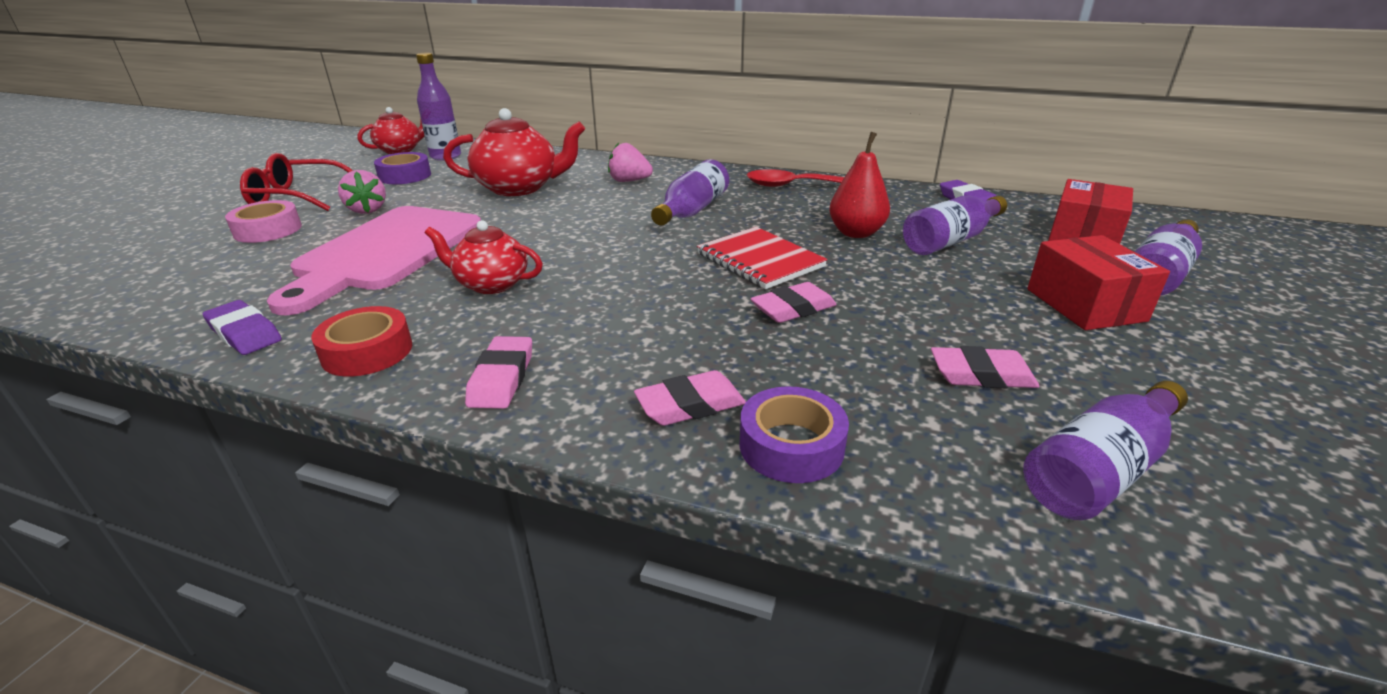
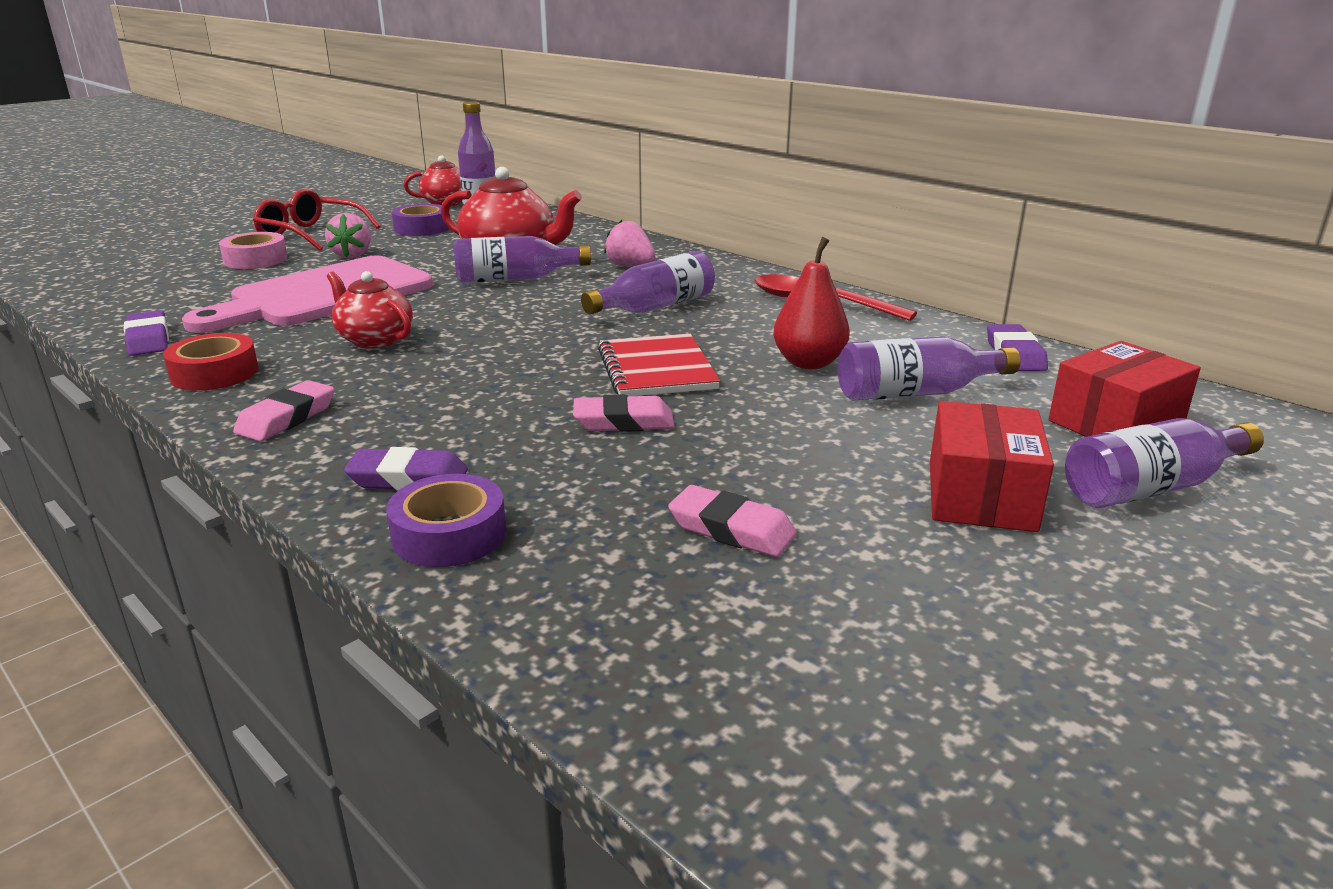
camera: 25 degrees right, 5 degrees down
pink eraser [634,370,746,426] -> purple eraser [344,447,468,491]
purple bottle [1023,381,1188,520] -> purple bottle moved to [454,236,591,283]

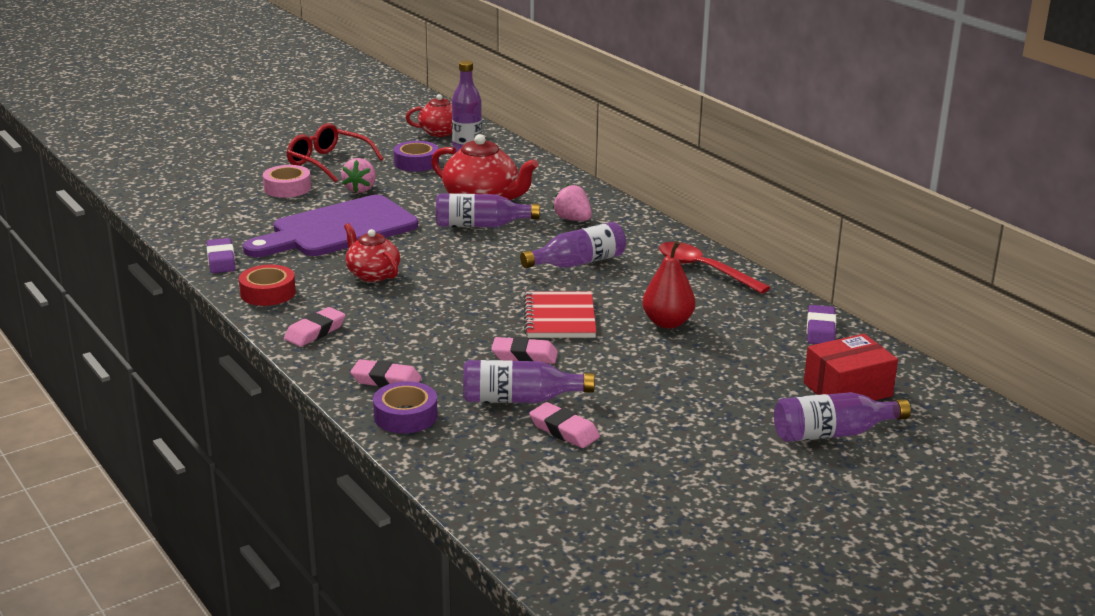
camera: 10 degrees right, 0 degrees up
pink cutting board [182,256,433,333] -> purple cutting board [243,195,418,257]
purple eraser [344,447,468,491] -> pink eraser [350,359,422,388]
purple bottle [838,337,1020,401] -> purple bottle moved to [463,360,595,403]
red box [930,401,1054,532] -> none

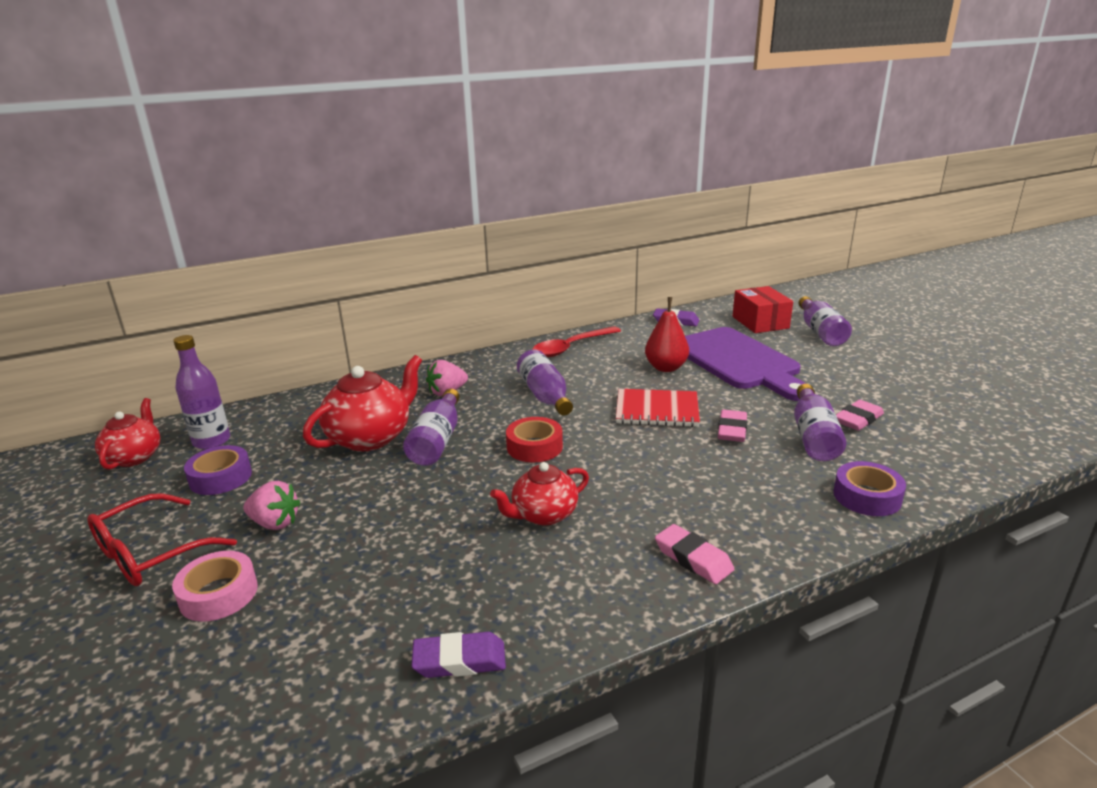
camera: 80 degrees left, 0 degrees up
red tape [239,265,296,306] -> red tape moved to [506,417,563,462]
purple cutting board [243,195,418,257] -> purple cutting board moved to [685,327,807,401]
pink eraser [350,359,422,388] -> none

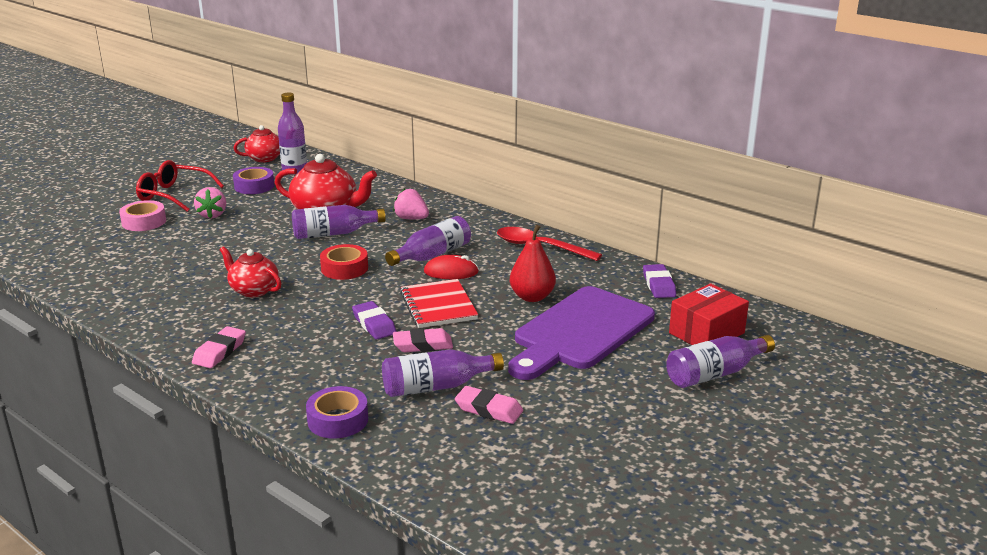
camera: 65 degrees right, 0 degrees up
purple eraser [412,632,506,678] -> purple eraser moved to [352,301,396,339]
none -> red mouse [424,255,479,279]

